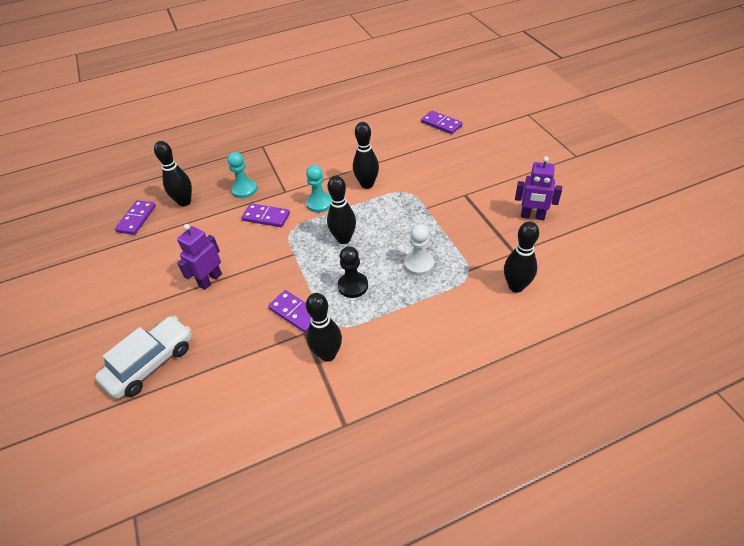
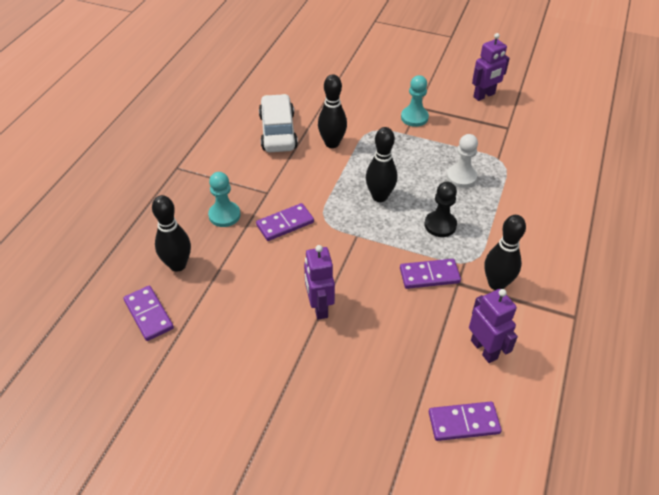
camera: 50 degrees left, 0 degrees up
white car [95,316,192,399] -> white car moved to [259,94,298,152]
turquoise pawn [306,165,331,213] -> turquoise pawn moved to [401,75,429,127]
purple domino [421,111,462,134] -> purple domino moved to [429,402,502,441]
black bowling pin [504,221,539,293] -> none
none -> purple robot [469,289,518,363]

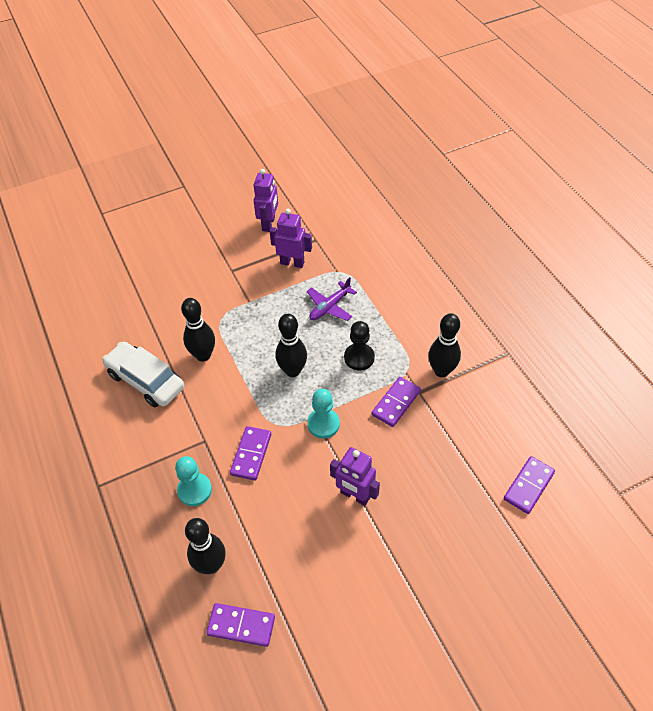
camera: 45 degrees left, 5 degrees up
turquoise pawn [401,75,429,127] -> turquoise pawn moved to [307,389,340,439]
white pawn [447,134,478,188] -> purple plane [307,277,357,321]
purple robot [469,289,518,363] -> purple robot moved to [270,209,312,268]

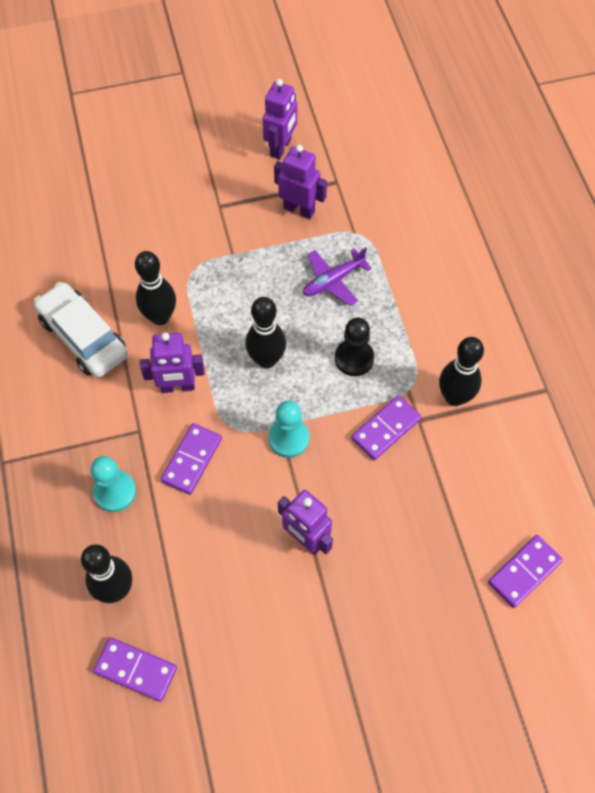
camera: 10 degrees right, 10 degrees up
none -> purple robot [140,332,205,393]

